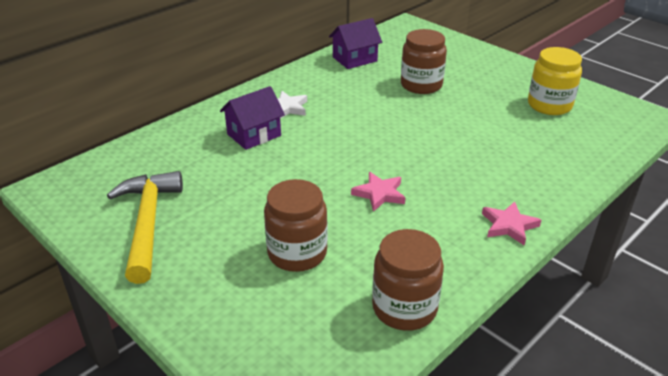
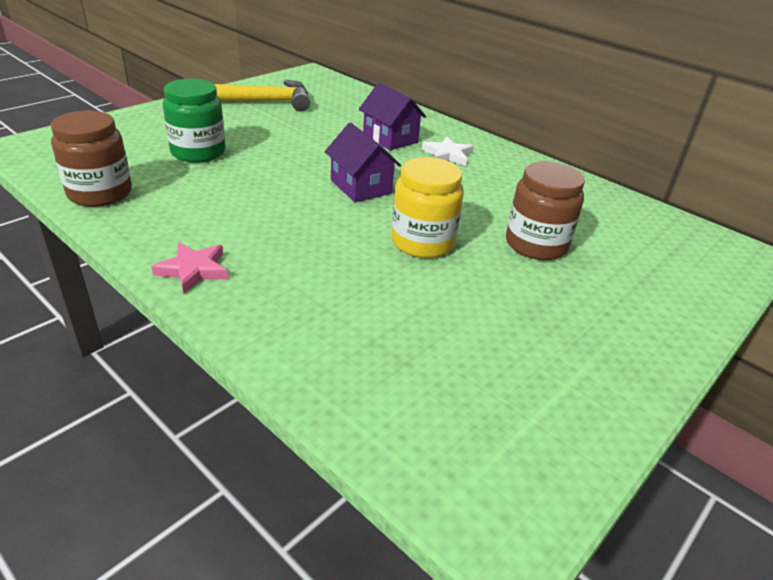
camera: 85 degrees right, 0 degrees up
brown jar [264,179,328,272] -> green jar [163,79,226,163]
purple house [329,18,382,69] -> purple house moved to [325,123,401,202]
pink star [351,172,405,212] -> none
yellow jar [528,47,582,115] -> yellow jar moved to [391,157,464,258]

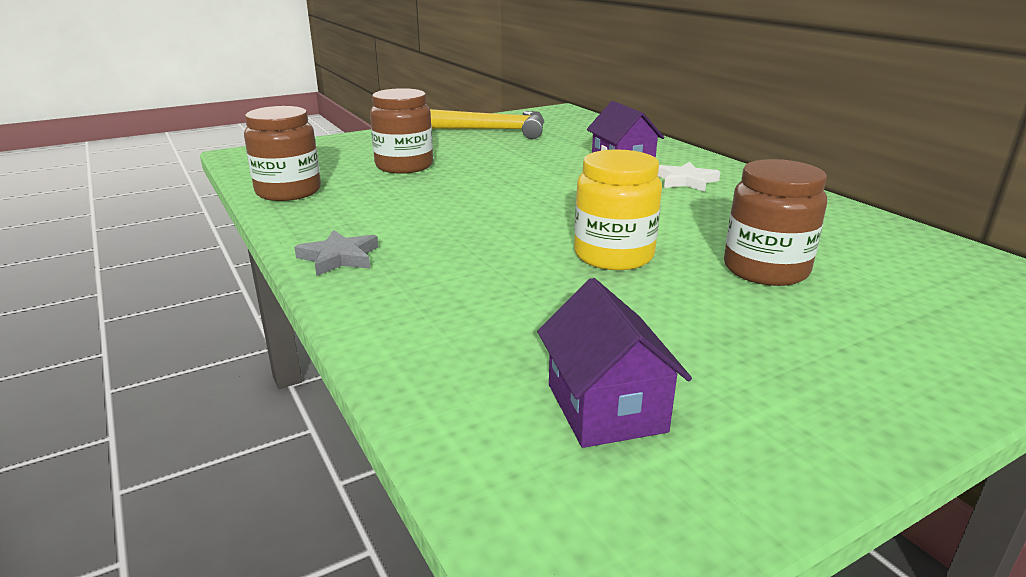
camera: 20 degrees right, 10 degrees down
pink star [151,242,228,293] -> grey star [294,230,378,276]
green jar [163,79,226,163] -> brown jar [370,88,433,174]
purple house [325,123,401,202] -> purple house moved to [537,278,692,448]

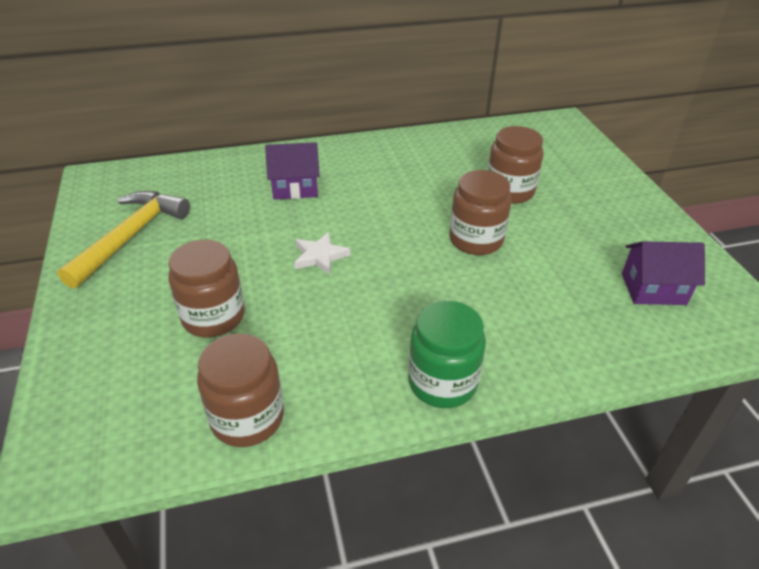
camera: 75 degrees left, 15 degrees up
grey star [294,230,378,276] -> green jar [408,301,486,408]
yellow jar [574,149,662,270] -> brown jar [449,170,512,255]
white star [658,162,720,192] -> white star moved to [294,232,351,275]

